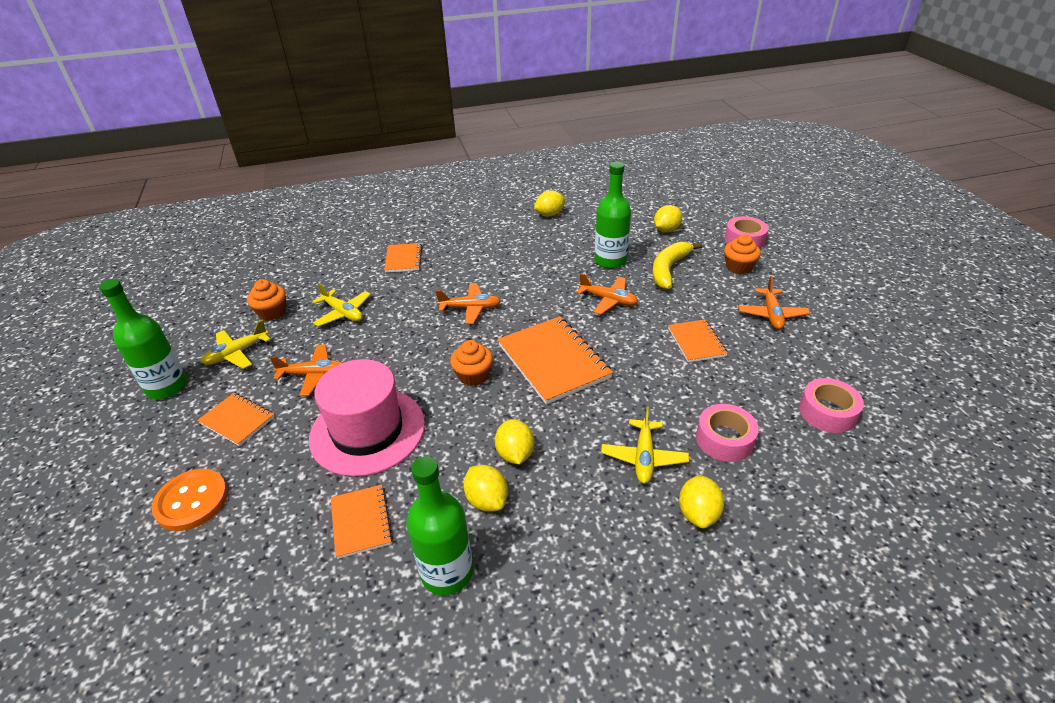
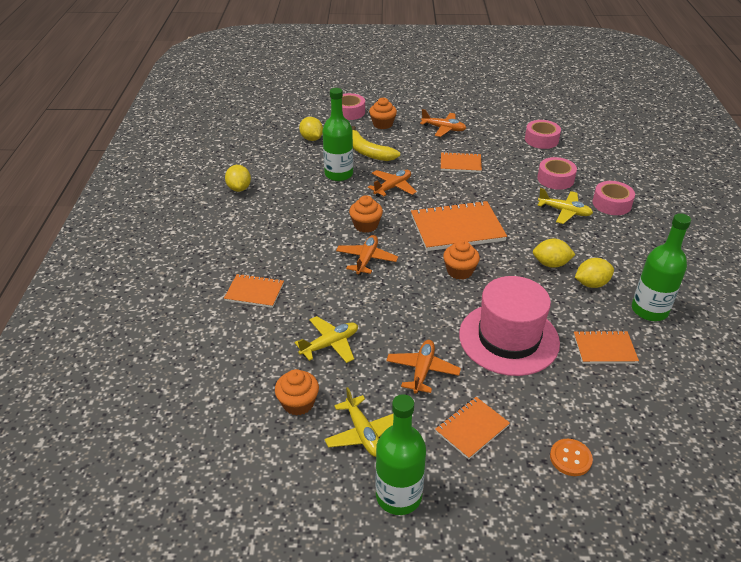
camera: 75 degrees left, 0 degrees up
orange button [152,469,228,531] -> orange button [550,439,593,476], size x0.64
yellow lemon [679,475,724,529] -> pink tape [592,181,635,215]
none -> orange cupcake [349,195,383,233]

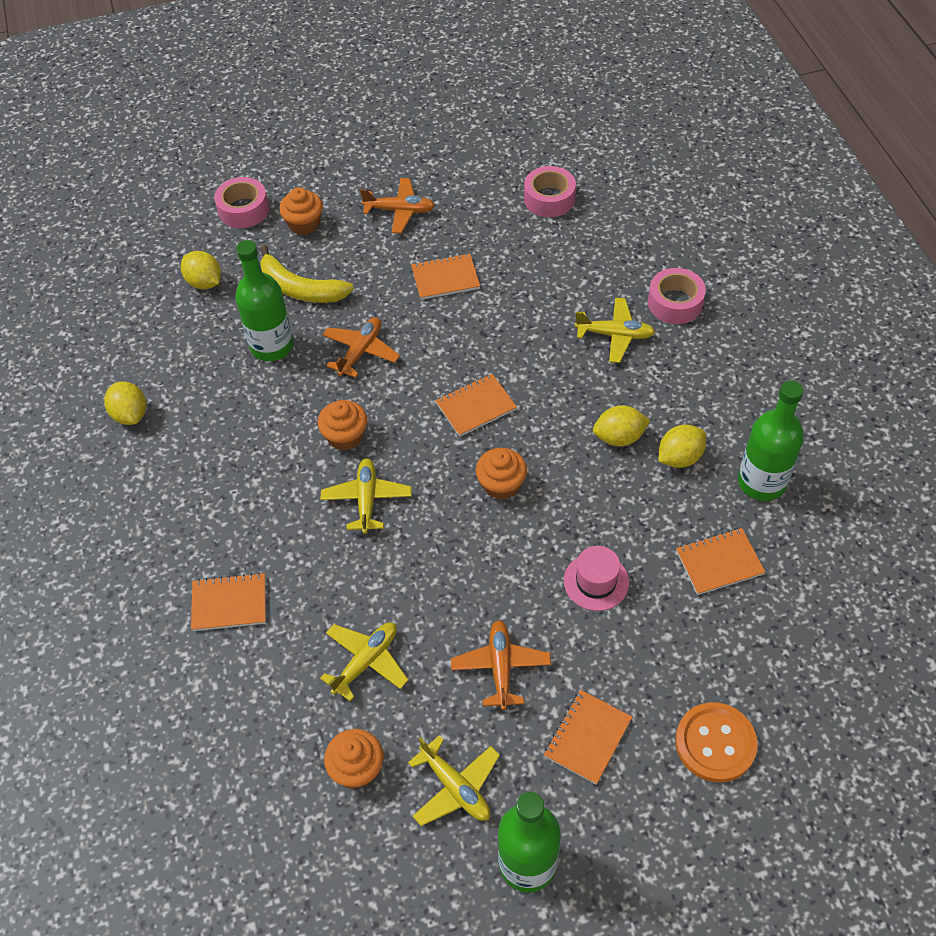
camera: 15 degrees left, 15 degrees up
orange plane [336,235,398,276] -> yellow plane [321,458,412,534]
orange notebook [411,200,507,251] -> orange notebook [435,374,517,437], size x0.56
pink hat [459,276,560,376] -> pink hat [564,546,629,611], size x0.49
pink tape [537,157,577,190] -> none
orange button [550,439,593,476] -> orange button [675,702,758,783], size x1.55

